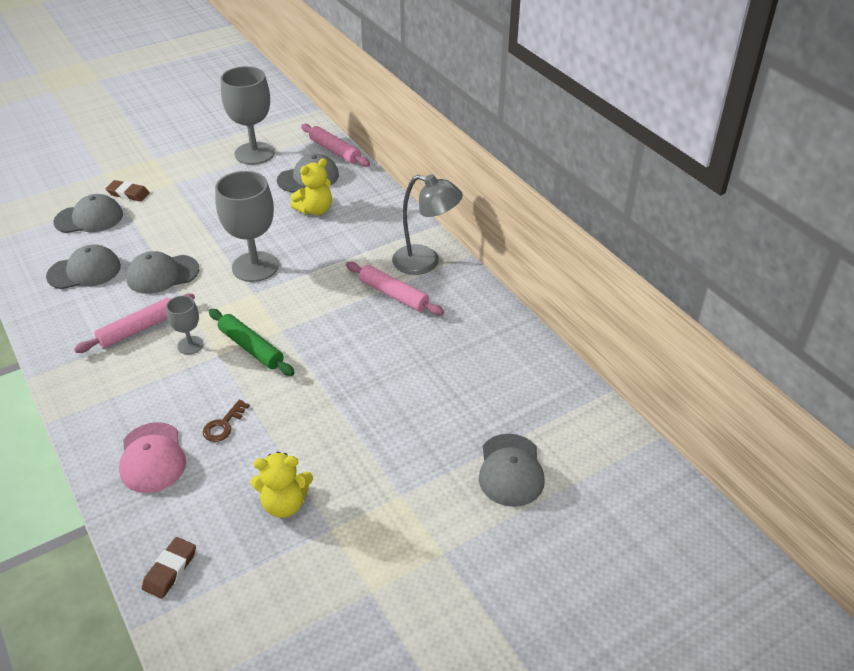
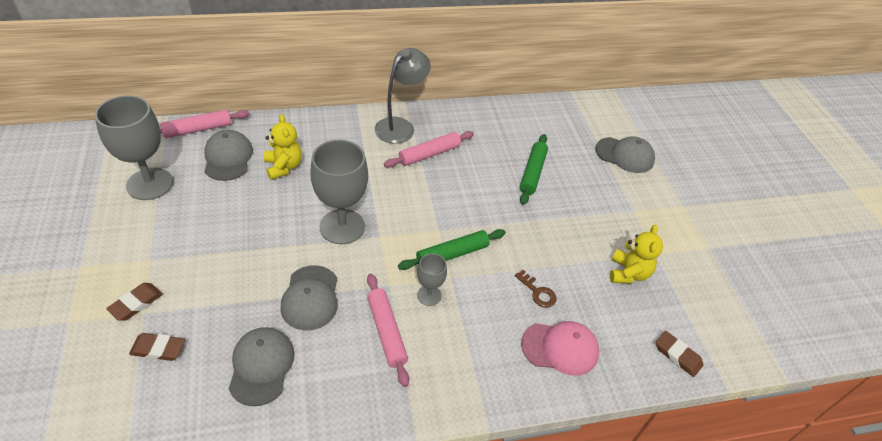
camera: 75 degrees left, 5 degrees up
grey cap [53,194,123,233] -> brown eraser [129,333,185,361]
none -> green rolling pin [520,134,548,205]

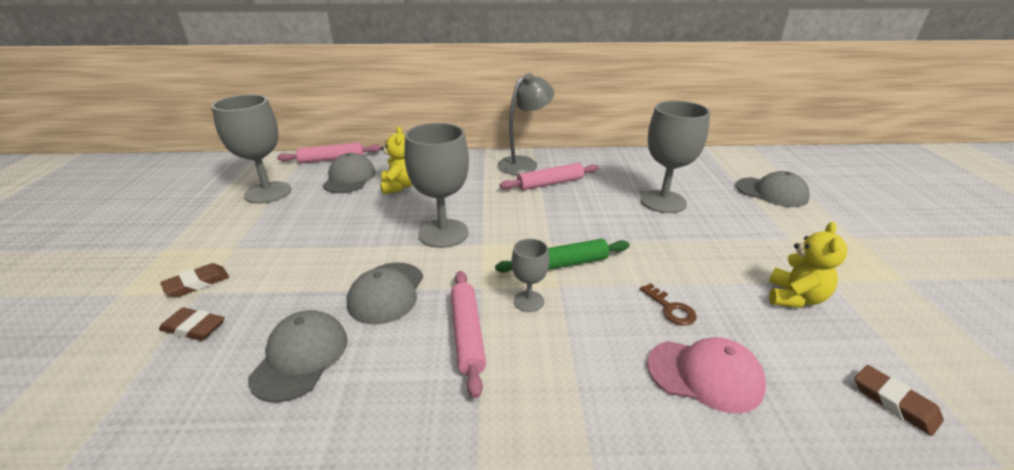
camera: 15 degrees right, 15 degrees down
green rolling pin [520,134,548,205] -> grey goblet [640,101,710,213]

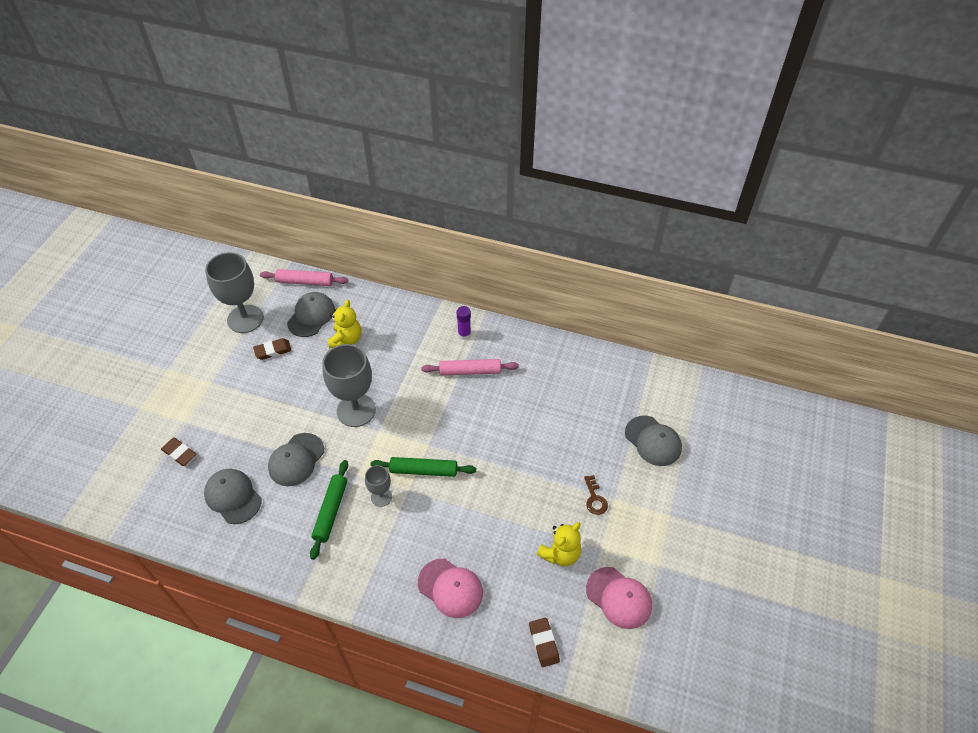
camera: 20 degrees right, 20 degrees up
brown eraser [160,263,229,297] -> brown eraser moved to [253,338,292,360]
grey cap [248,310,348,402] -> grey cap turned 75 degrees counterclockwise [204,469,262,524]
pink rolling pin [451,271,486,398] -> green rolling pin [310,460,348,560]
grey lamp [497,73,554,175] -> purple glue stick [457,306,471,340]
grey goblet [640,101,710,213] -> none
brown key [640,283,697,326] -> brown key moved to [584,475,608,515]
none -> pink cap [586,567,652,629]

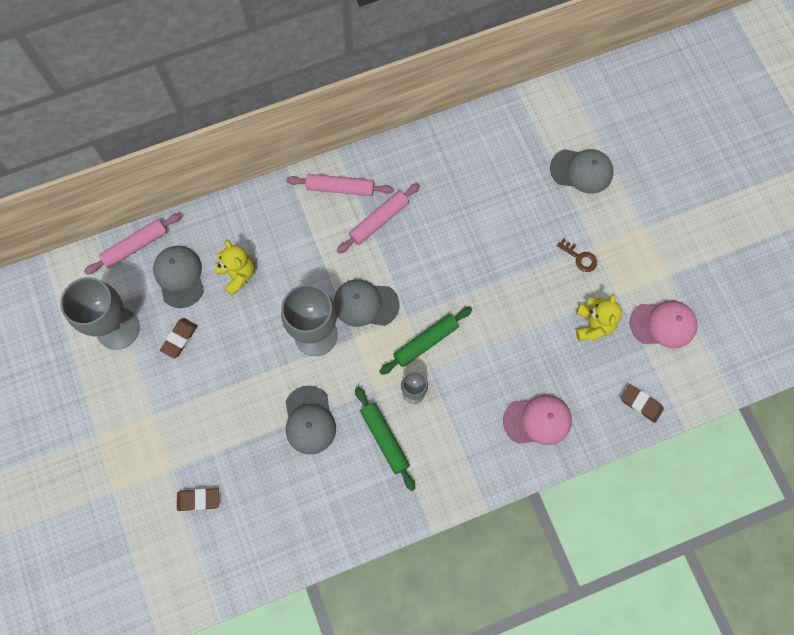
camera: 40 degrees left, 20 degrees up
grey cap [204,469,262,524] -> grey cap moved to [333,279,400,327]
purple glue stick [457,306,471,340] -> pink rolling pin [287,174,393,196]

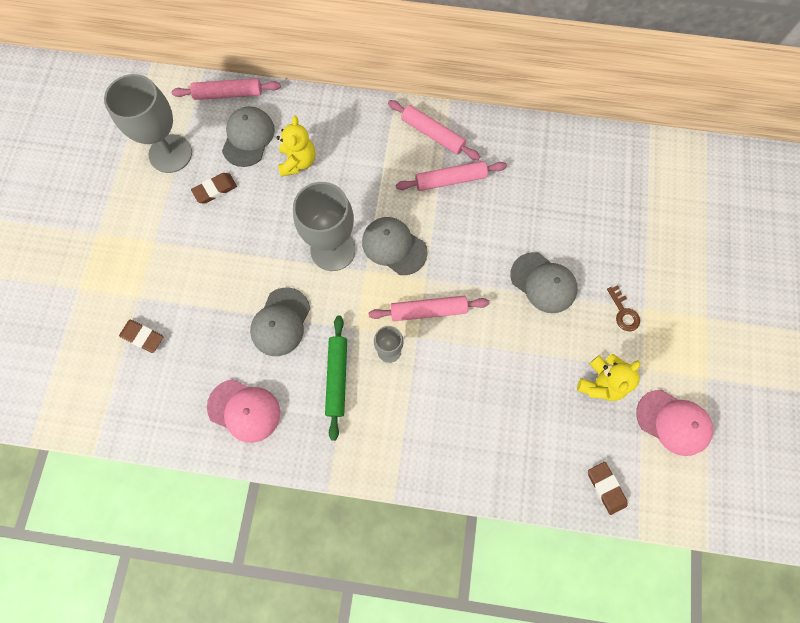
camera: 30 degrees right, 0 degrees up
green rolling pin [379,307,472,375] -> pink rolling pin [369,296,489,321]
pink cap [503,395,572,445] -> pink cap moved to [207,379,280,443]
grey cap [550,149,613,194] -> grey cap moved to [510,252,578,313]

